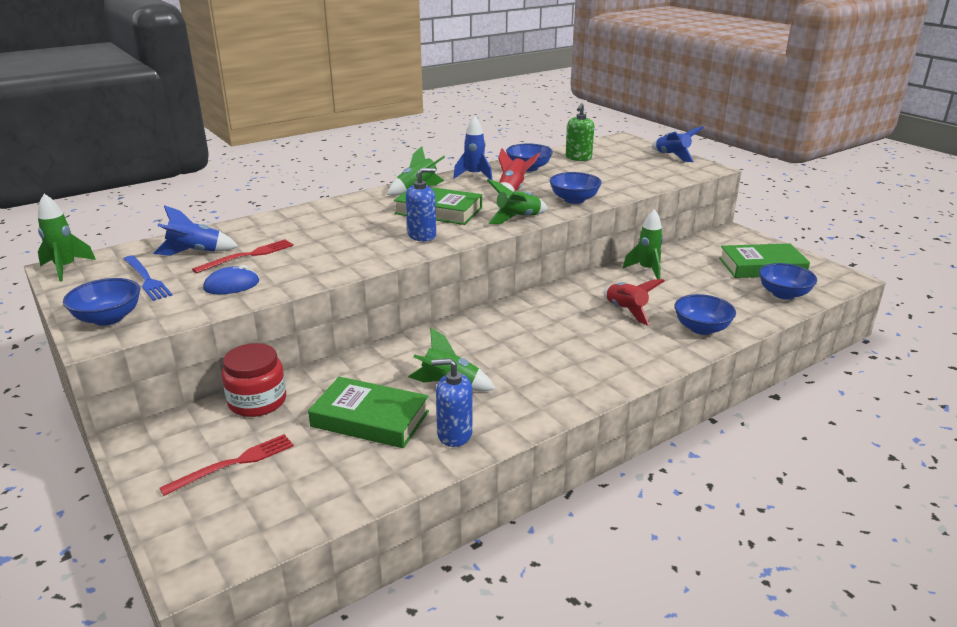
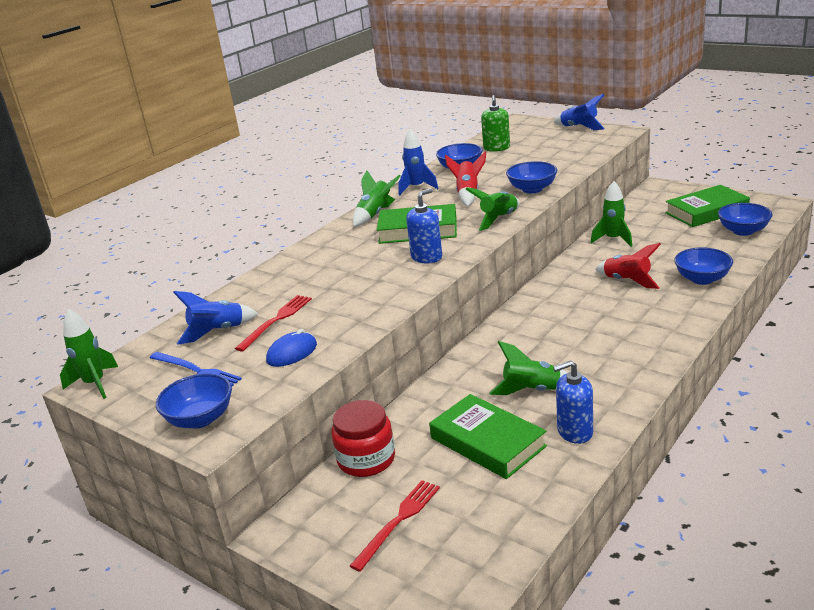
camera: 15 degrees left, 0 degrees up
green book [308,377,429,448] -> green book turned 45 degrees clockwise [429,394,547,479]

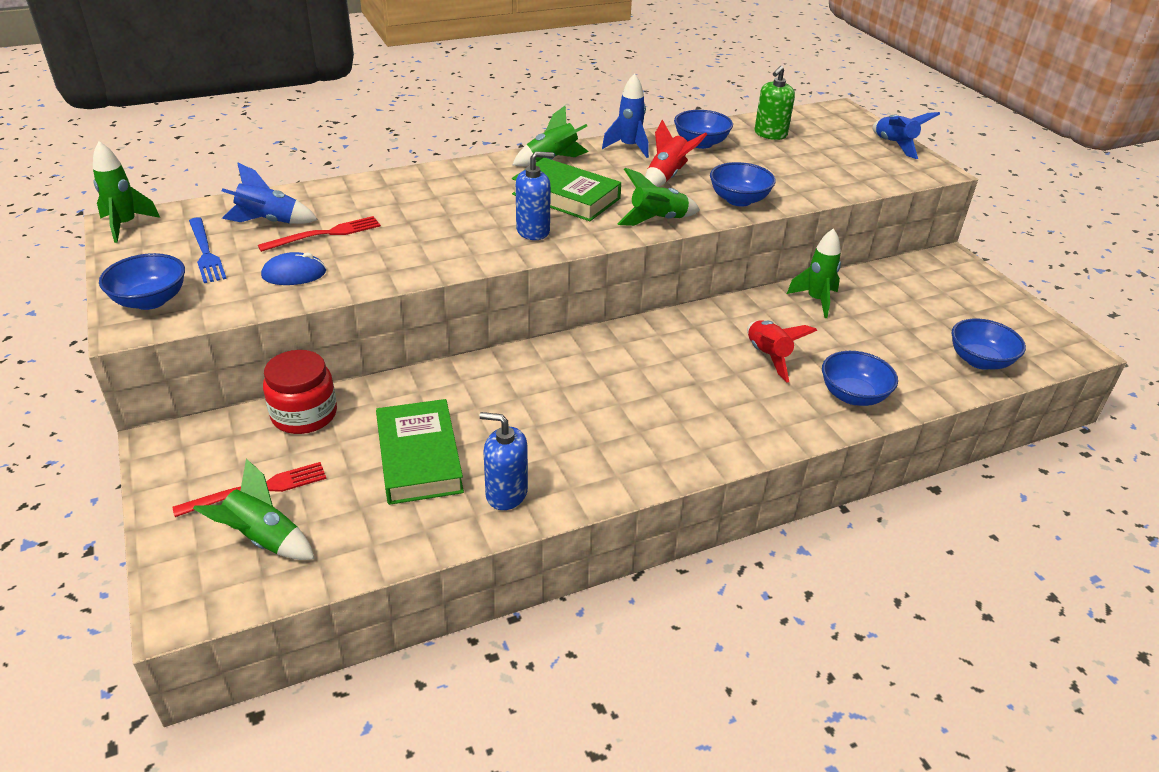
camera: 25 degrees right, 10 degrees up
green rocket [489,341,568,395] -> green rocket moved to [193,459,315,560]
green book [665,185,750,227] -> none

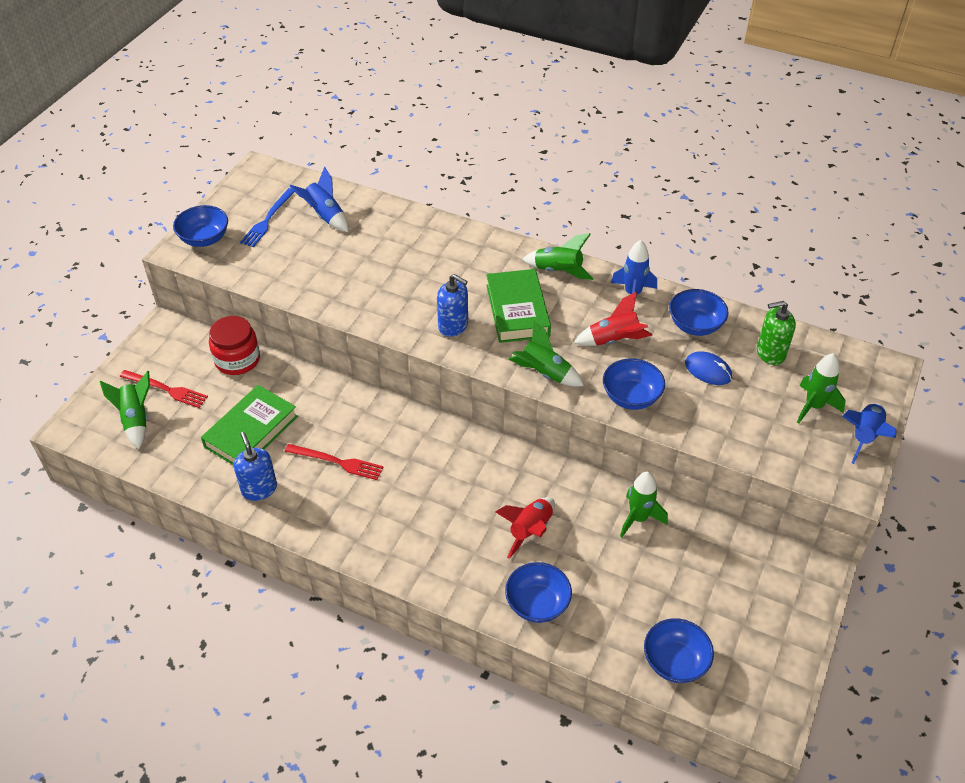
camera: 50 degrees right, 10 degrees up
green rocket [93,141,160,243] -> green rocket moved to [797,353,846,423]
red fork [258,216,381,252] -> red fork moved to [285,444,383,480]
blue mouse [261,252,326,285] -> blue mouse moved to [685,352,732,385]

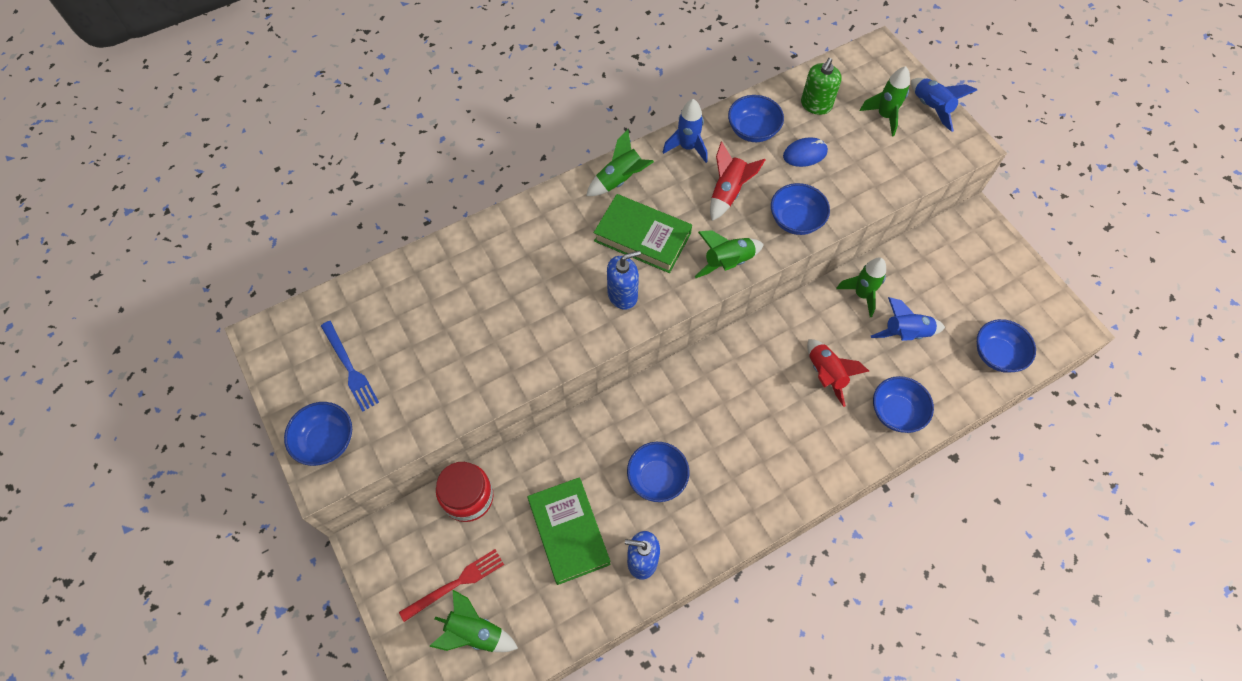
camera: 55 degrees left, 15 degrees up
red fork [285,444,383,480] -> blue bowl [627,442,689,502]
blue rocket [290,166,348,232] -> blue rocket moved to [871,297,945,341]

